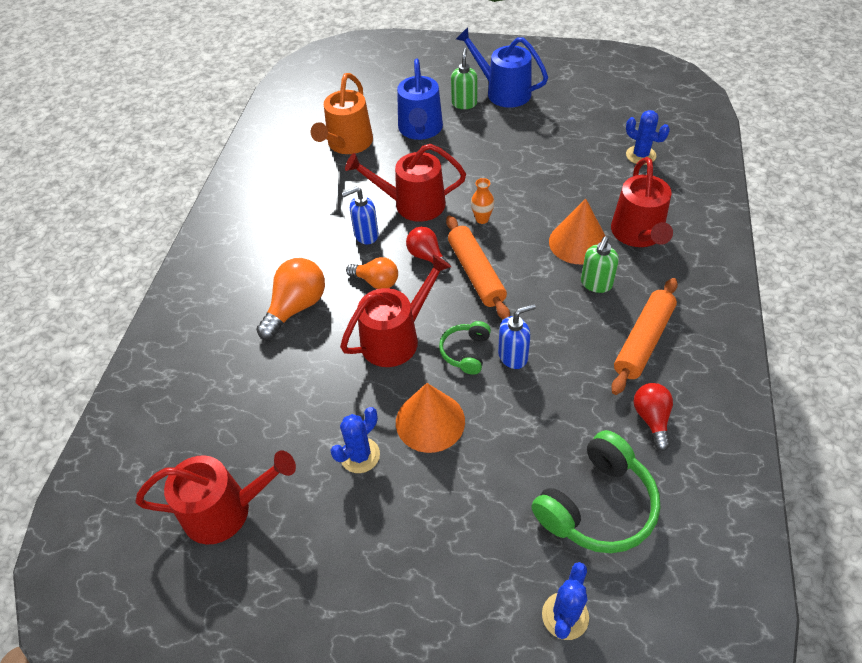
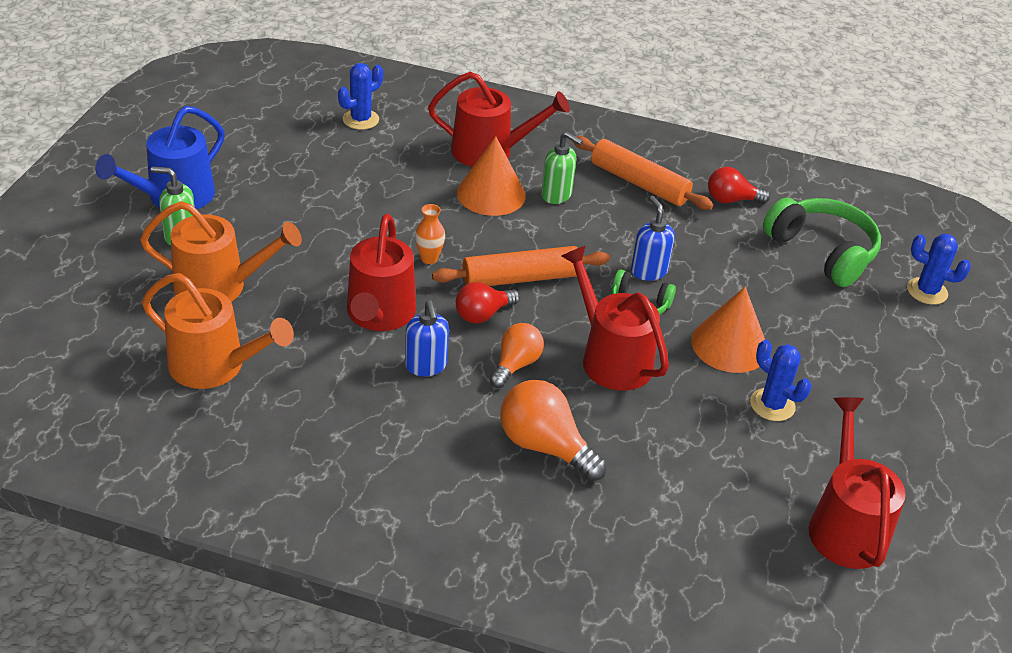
camera: 90 degrees left, 10 degrees down
blue watering can [397,59,443,140] -> orange watering can [140,201,302,302]

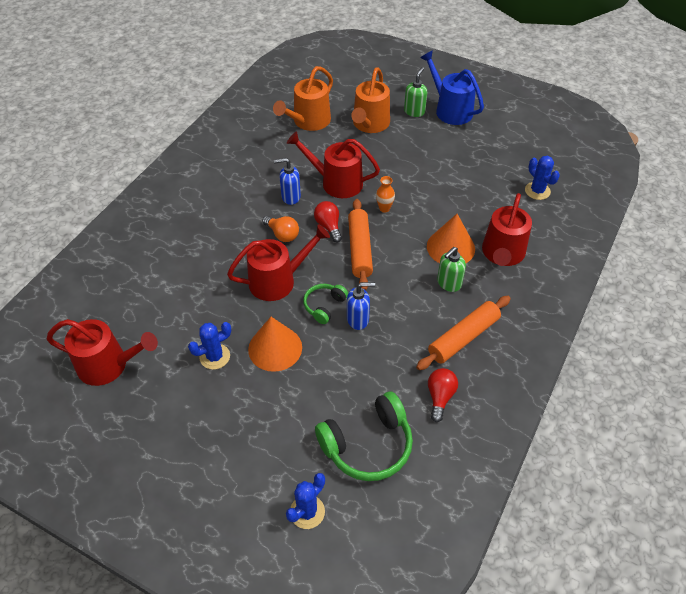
camera: 105 degrees right, 10 degrees up
orange light bulb [500,380,607,481] -> none

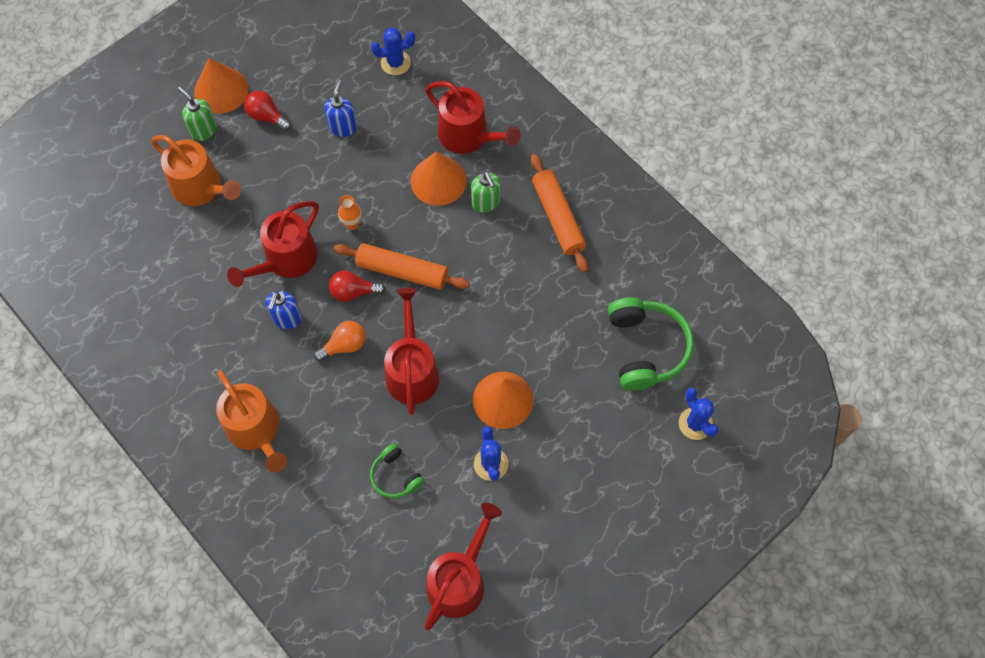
camera: 70 degrees left, 15 degrees up
orange watering can [273,66,333,131] -> orange watering can moved to [216,370,287,473]
green headphones [303,284,348,324] -> green headphones moved to [370,443,425,498]
blue soap dispenser [347,282,375,330] -> blue soap dispenser moved to [324,80,357,137]
blue watering can [420,50,484,125] -> orange cone [194,58,249,114]
red light bulb [428,368,458,422] -> red light bulb moved to [244,91,291,131]

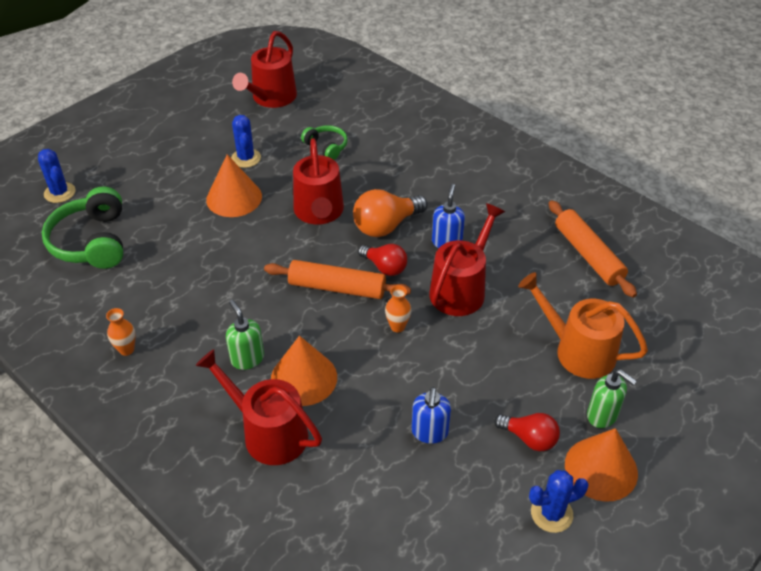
camera: 175 degrees right, 20 degrees down
orange watering can [216,370,287,473] -> none
orange light bulb [314,321,366,361] -> orange light bulb [353,189,427,237], size x1.53
red light bulb [329,270,386,302] -> red light bulb turned 45 degrees clockwise [358,244,407,276]
blue cactus [371,27,415,75] -> blue cactus moved to [529,470,589,533]
orange rolling pin [531,154,588,273] -> orange rolling pin moved to [549,200,637,298]
none -> orange vase [106,308,136,356]

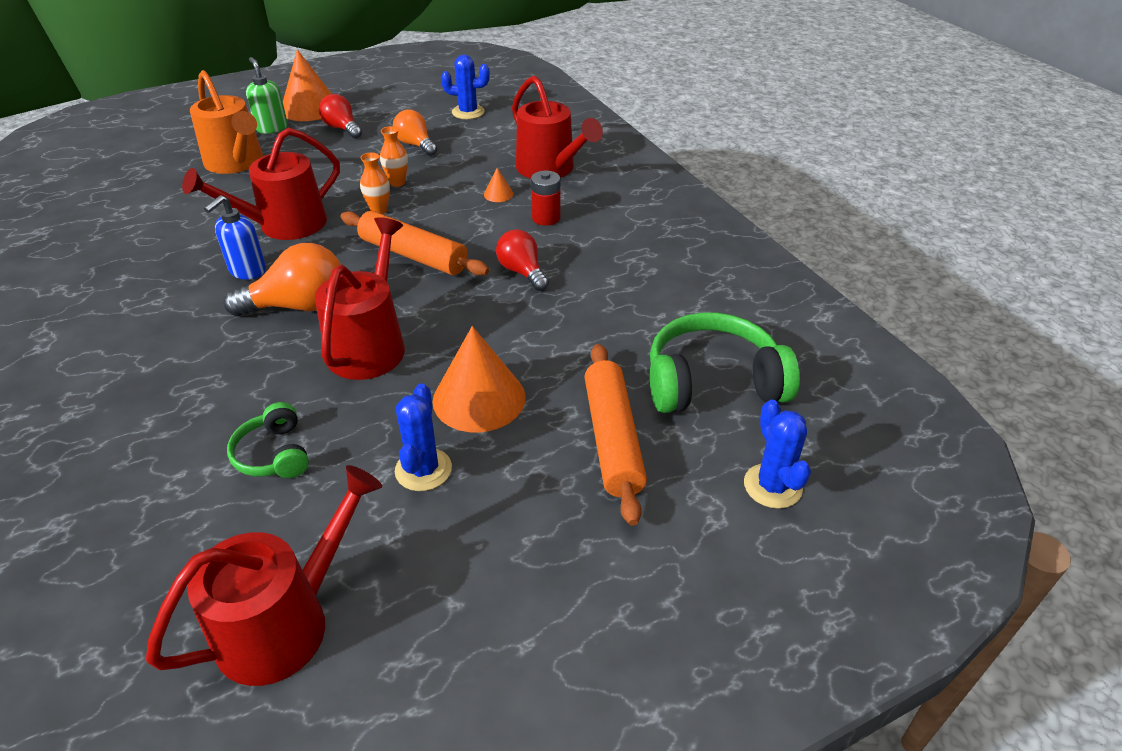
camera: 160 degrees left, 5 degrees down
green headphones [42,187,123,269] -> green headphones turned 105 degrees counterclockwise [650,312,800,413]
orange vase [106,308,136,356] -> orange vase moved to [380,126,408,187]
green soap dispenser [226,300,264,370] -> red battery [531,171,560,226]
orange cone [271,336,337,406] -> orange cone [484,168,514,202], size x0.43
red light bulb [358,244,407,276] -> red light bulb moved to [496,229,549,291]
blue soap dispenser [412,387,451,444] -> orange light bulb [393,110,437,156]
blue cactus [529,470,589,533] -> blue cactus moved to [441,55,490,119]
orange rolling pin [549,200,637,298] -> orange rolling pin moved to [584,344,647,526]

